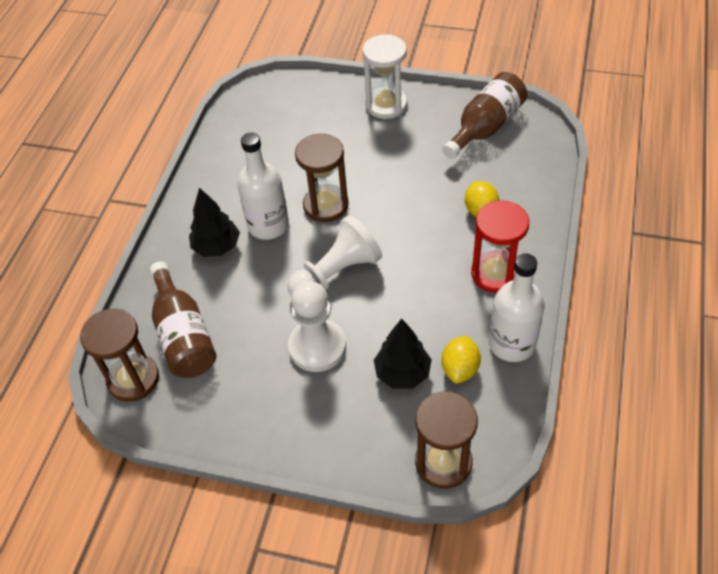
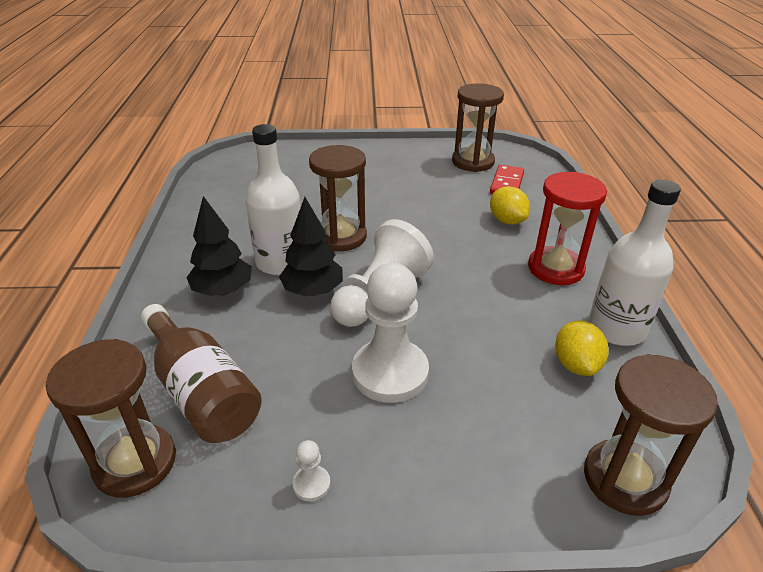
camera: 20 degrees left, 15 degrees down
white hourglass [362,34,407,119] -> none
black tree [374,318,432,389] -> black tree moved to [279,197,343,296]
brown bottle [442,72,527,159] -> brown hourglass [452,83,504,172]
none -> white pawn [292,440,331,502]
none -> red domino [490,165,524,194]

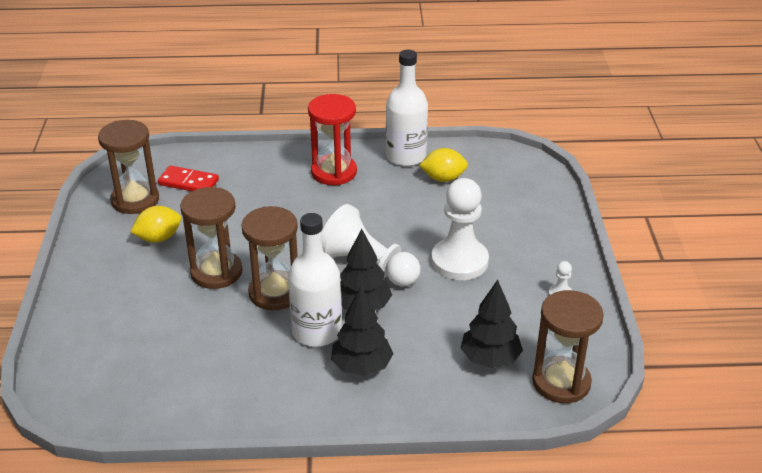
camera: 90 degrees left, 0 degrees up
brown bottle [141,304,262,443] -> black tree [461,280,523,368]
yellow lemon [490,186,530,225] -> yellow lemon moved to [130,206,181,243]
brown hourglass [584,354,718,516] -> brown hourglass moved to [180,187,242,289]

